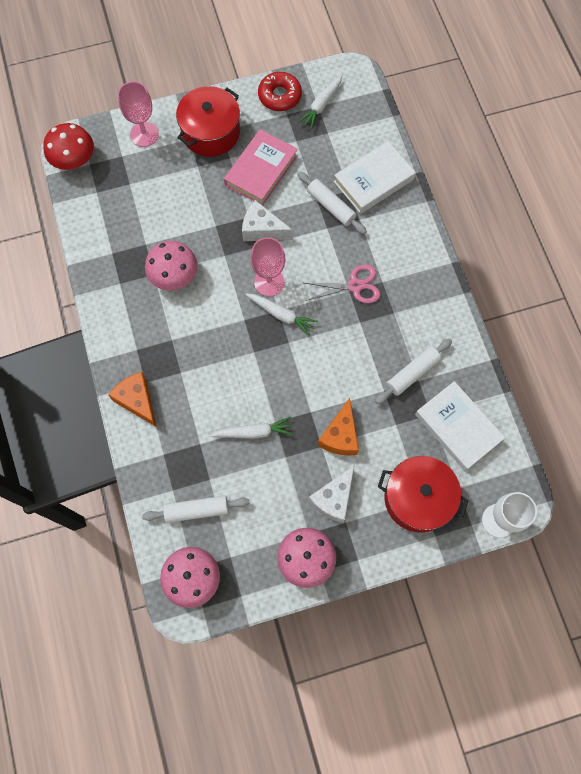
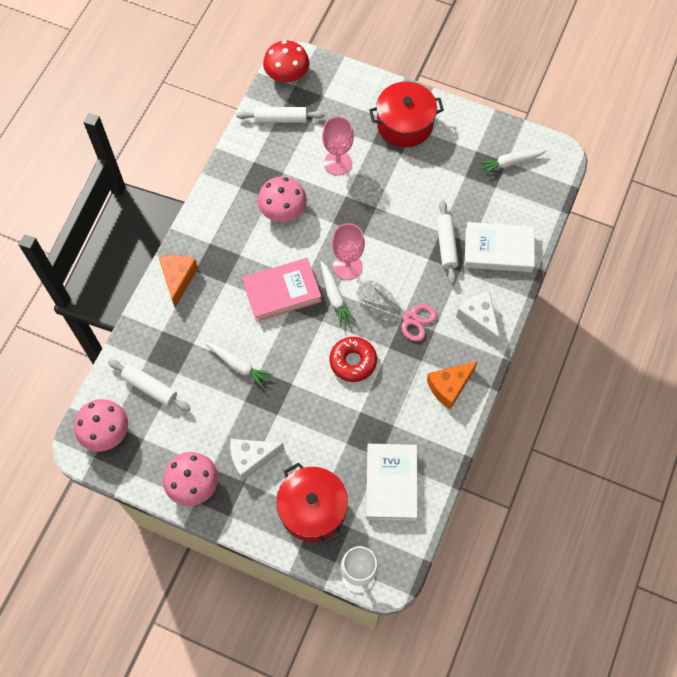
camera: 40 degrees right, 5 degrees down
pink goblet [118,81,159,147] -> pink goblet moved to [322,116,354,175]
pink book [224,129,298,206] -> pink book moved to [242,258,322,322]
white cheese [242,200,293,241] -> white cheese moved to [456,292,500,345]
red donut [258,72,302,111] -> red donut moved to [330,337,377,382]
orange cheese [318,398,359,456] -> orange cheese moved to [427,361,478,410]
white rolling pin [375,339,452,404] -> white rolling pin moved to [237,107,325,123]

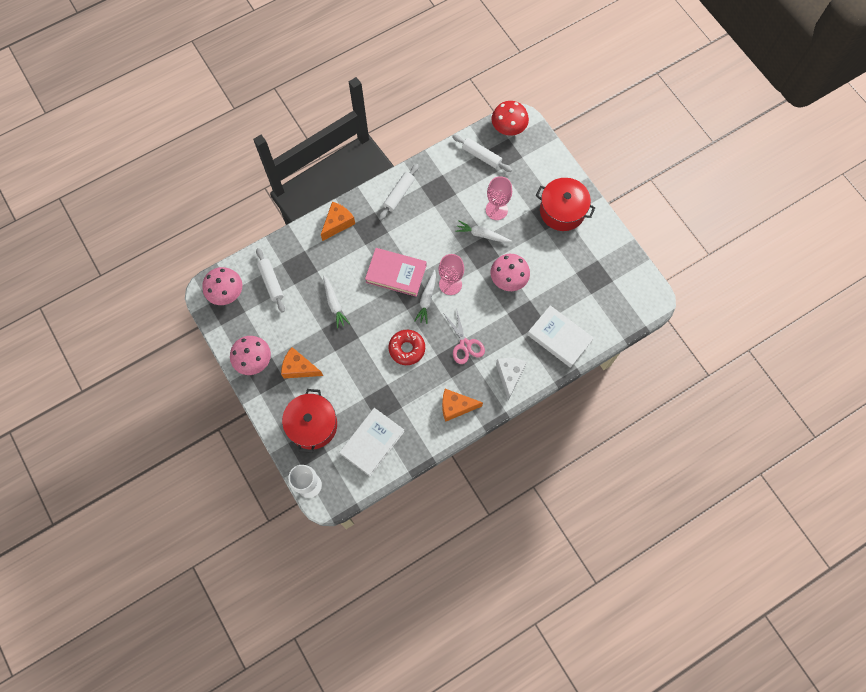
camera: 35 degrees right, 5 degrees up
white cheese [230,439,284,481] -> orange cheese [281,347,323,379]
pink mushroom [257,176,307,222] -> pink mushroom moved to [491,254,530,291]
white rolling pin [437,200,458,284] -> white rolling pin moved to [379,164,419,220]
white carrot [478,150,547,175] -> white carrot moved to [455,221,512,242]

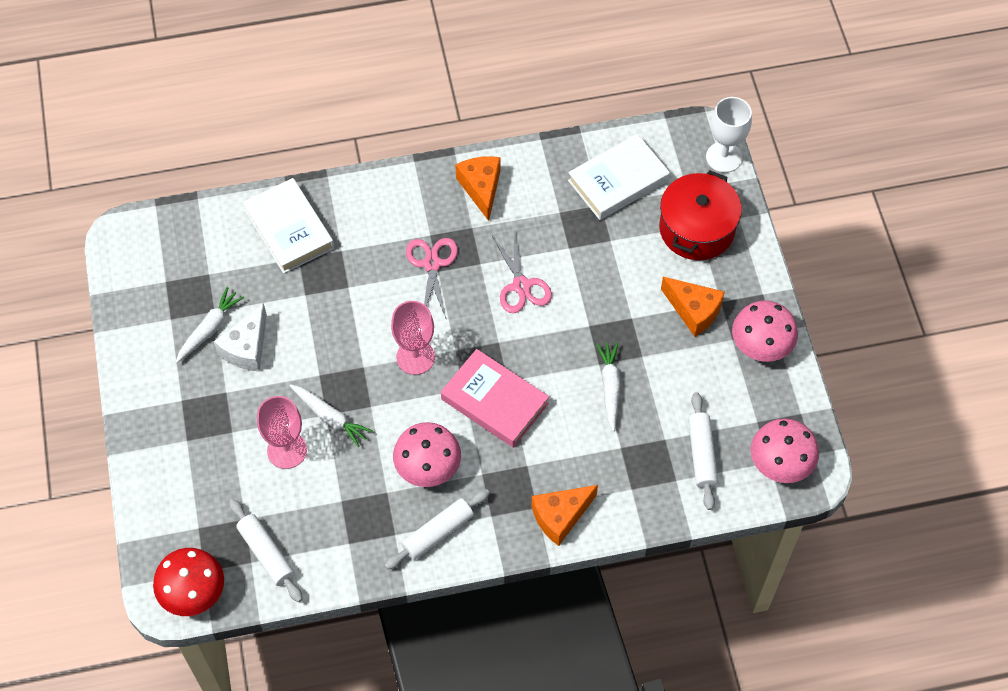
camera: 160 degrees left, 10 degrees down
red donut [388,330,425,365] -> pink scissors [492,230,552,313]
white carrot [414,269,436,324] -> white carrot moved to [176,287,244,363]
orange cheese [442,389,483,422] -> orange cheese turned 120 degrees counterclockwise [456,156,500,221]
pink mushroom [491,254,530,291] -> pink mushroom moved to [393,422,461,487]
white cheese [496,358,527,400] -> white cheese moved to [214,303,267,372]
red pot [536,178,595,231] -> none

